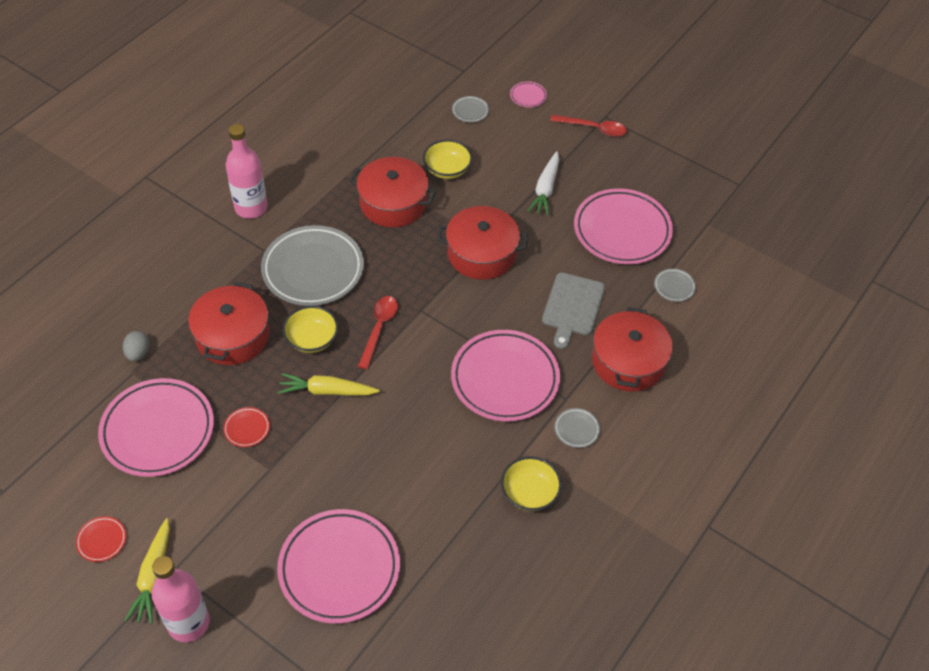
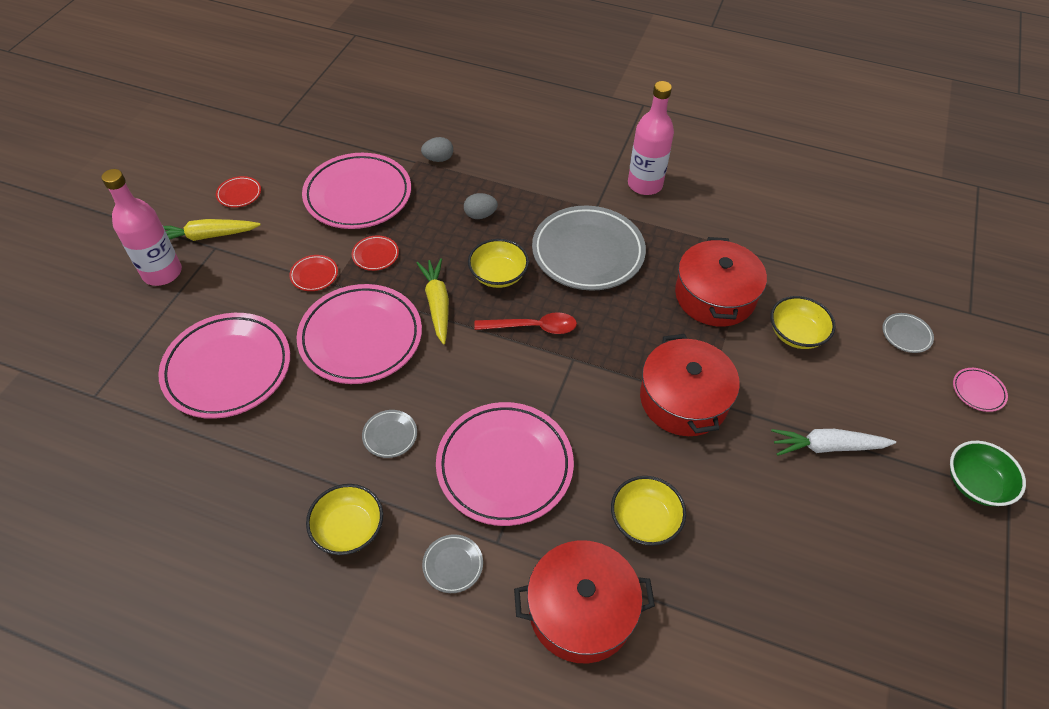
camera: 75 degrees right, 0 degrees up
red pot [188,282,269,365] -> grey egg [464,193,498,219]
grey cutting board [542,272,605,349] -> yellow bowl [611,476,686,546]
red spoon [550,115,627,137] -> green bowl [950,441,1026,506]
pink plate [574,188,673,264] -> pink plate moved to [296,284,422,384]
grey plate [654,268,696,302] -> grey plate moved to [362,410,417,458]
none -> red plate [289,255,338,291]

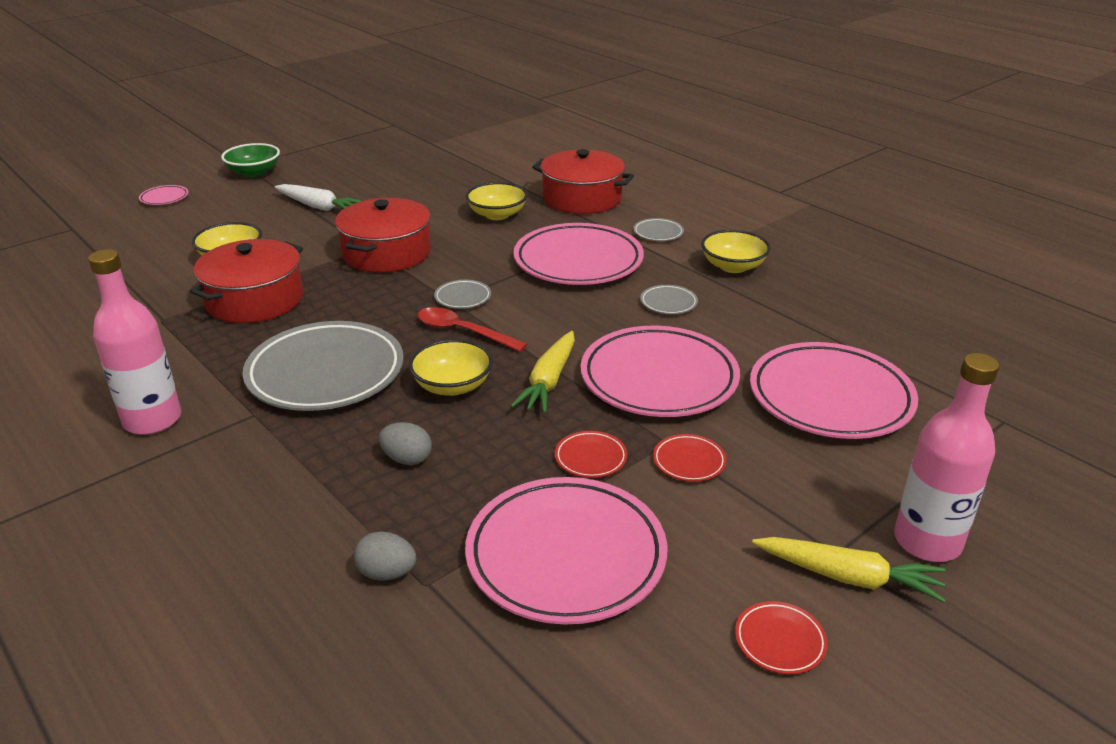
camera: 150 degrees left, 20 degrees down
grey plate [882,313,934,353] -> grey plate moved to [434,280,491,309]

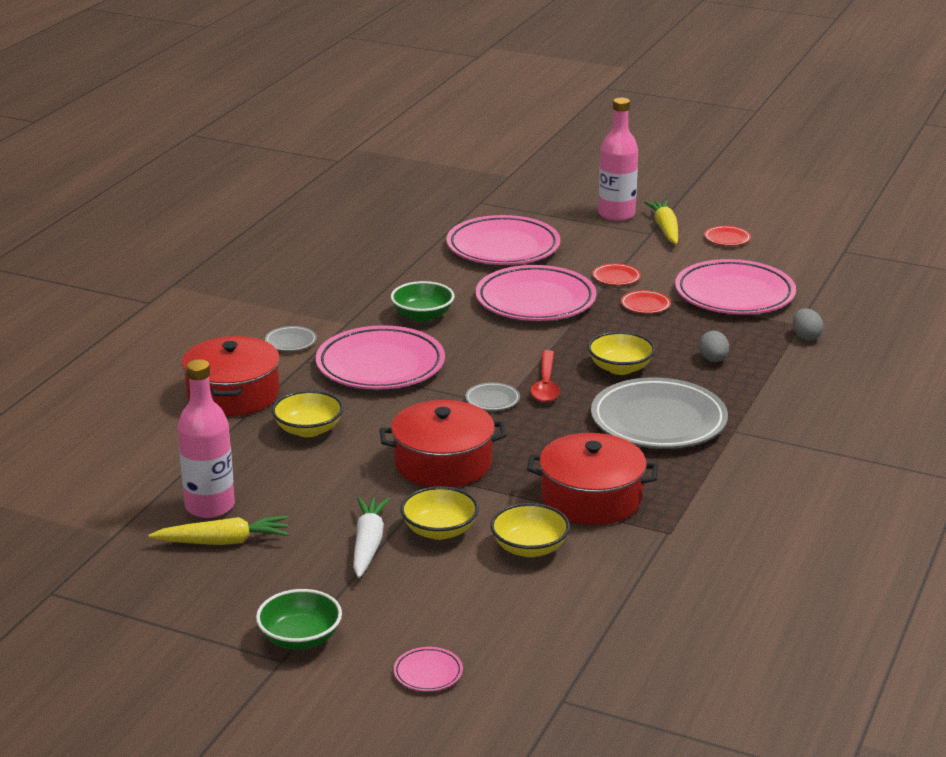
camera: 115 degrees left, 5 degrees down
pink bottle [88,249,181,435] -> pink bottle moved to [178,359,235,518]
yellow carrot [511,331,575,414] -> yellow carrot moved to [148,516,289,545]
grey plate [640,285,698,314] -> green bowl [391,281,454,322]
yellow bowl [701,230,771,273] -> yellow bowl moved to [400,486,479,540]

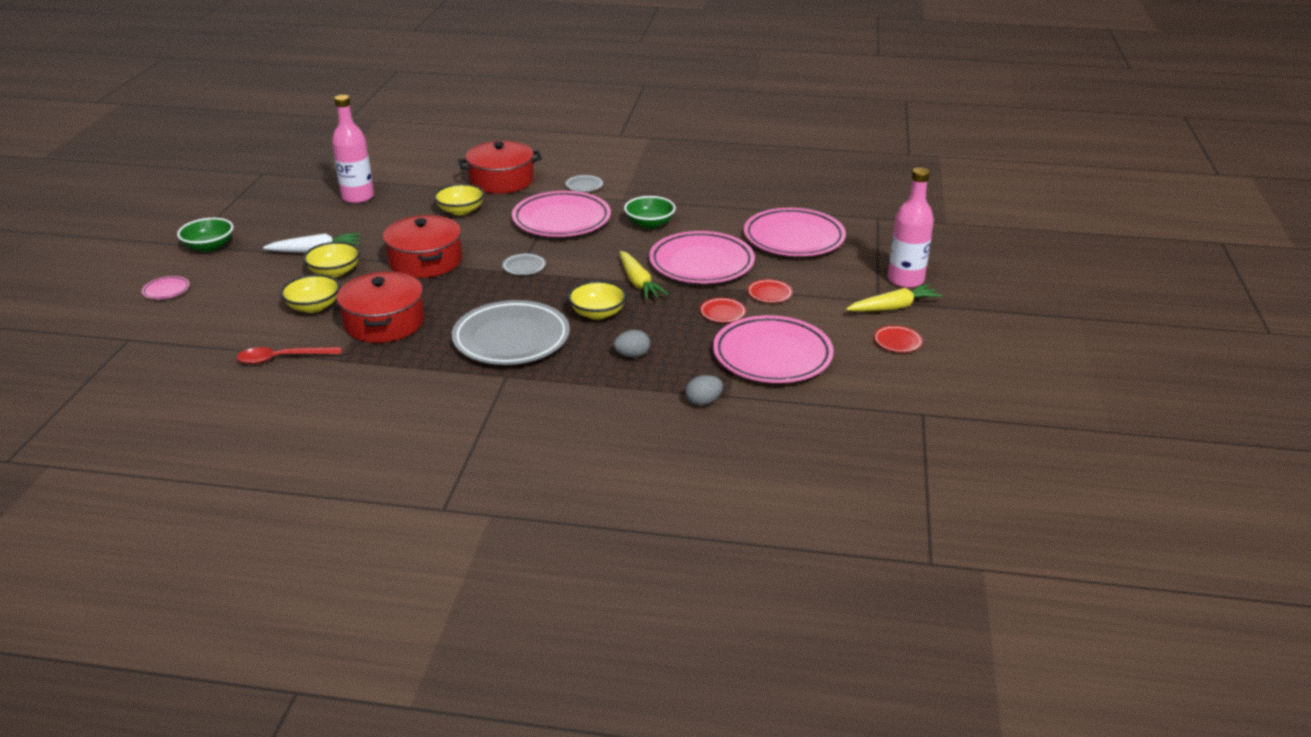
camera: 75 degrees right, 5 degrees up
yellow carrot [148,516,289,545] -> yellow carrot moved to [620,251,668,300]
red spoon [530,350,560,402] -> red spoon moved to [236,347,341,364]

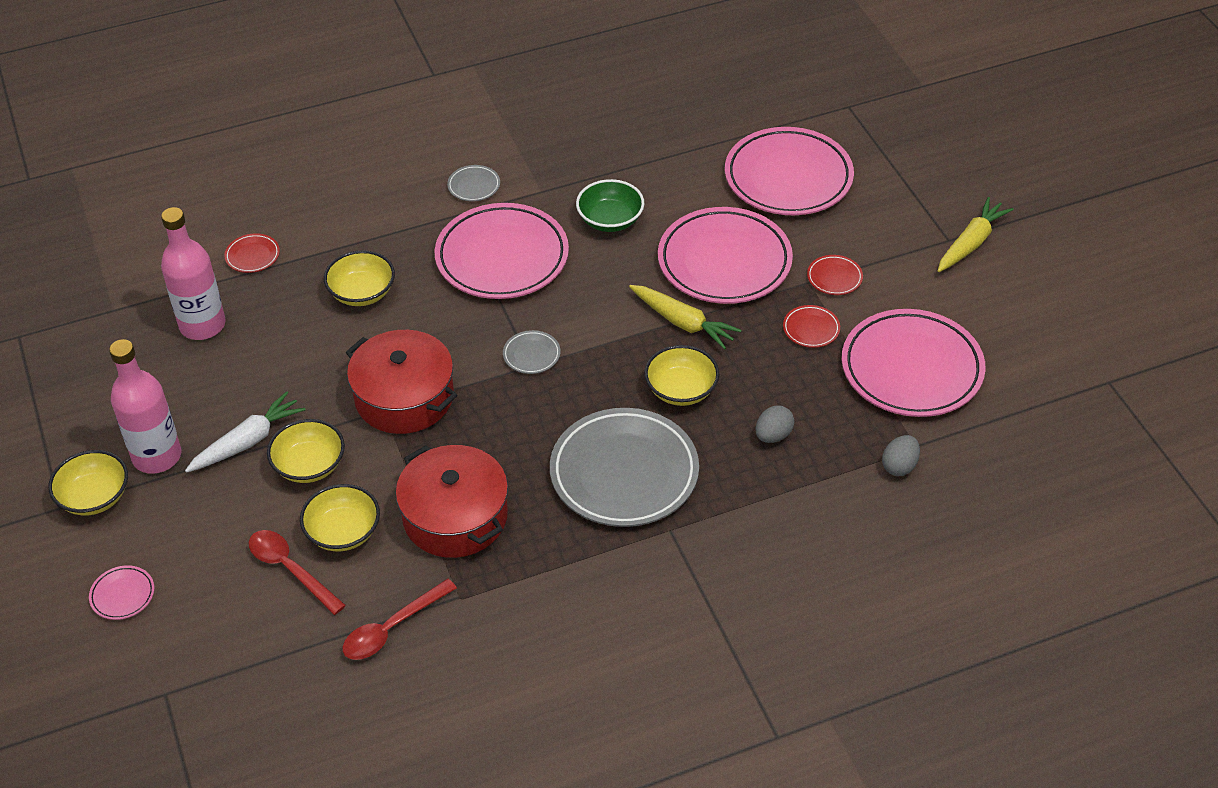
camera: 30 degrees left, 15 degrees up
green bowl [177,218,233,252] -> yellow bowl [48,450,128,515]
red pot [458,141,542,194] -> none
red plate [874,326,923,352] -> red plate moved to [224,233,280,273]
pink bottle [888,167,934,288] -> pink bottle moved to [109,339,181,474]
none -> red spoon [249,530,346,615]

